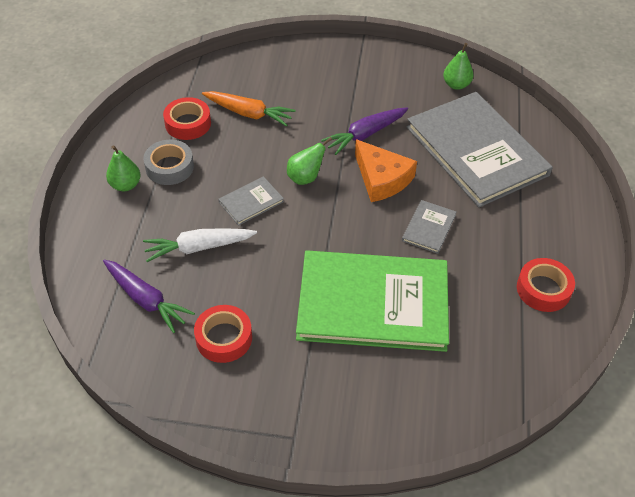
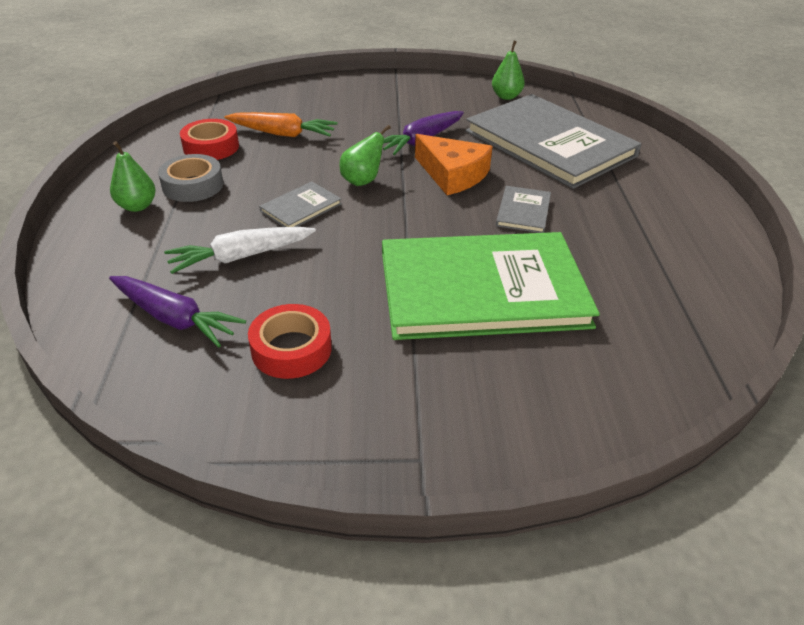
camera: 10 degrees left, 10 degrees down
red tape [517,258,575,312] -> none

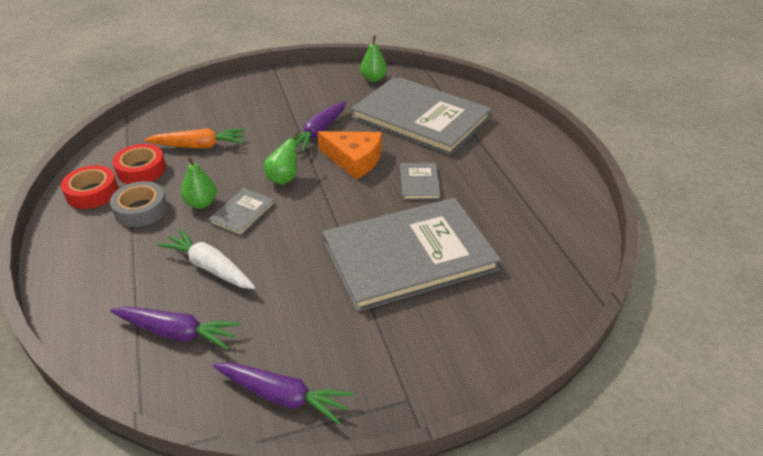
camera: 15 degrees left, 0 degrees up
green pear [110,141,156,212] -> green pear moved to [181,156,217,209]
white carrot [164,227,316,274] -> white carrot turned 75 degrees clockwise [157,228,255,289]
red tape [248,304,332,379] -> red tape moved to [61,165,118,209]
green book [382,232,600,340] -> grey book [323,198,501,312]
none -> purple carrot [213,362,353,425]

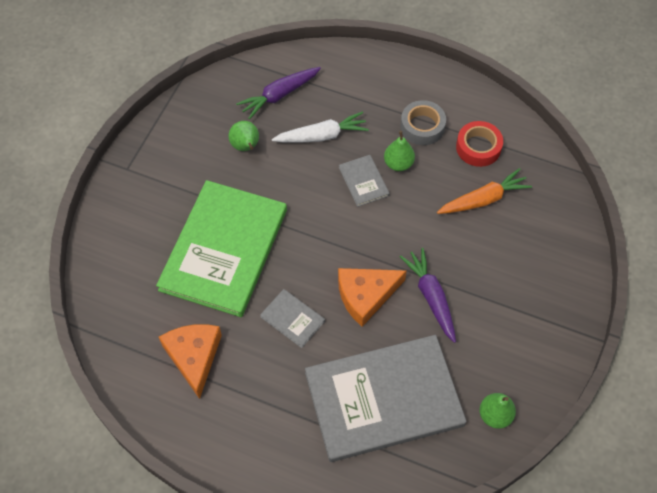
camera: 130 degrees right, 20 degrees up
red tape [61,165,118,209] -> none
orange carrot [144,128,246,148] -> orange carrot turned 150 degrees counterclockwise [437,168,532,214]
purple carrot [213,362,353,425] -> none
green pear [264,131,300,185] -> green pear moved to [228,121,259,151]
grey book [323,198,501,312] -> green book [156,180,287,317]
none -> orange cheese [159,324,222,399]

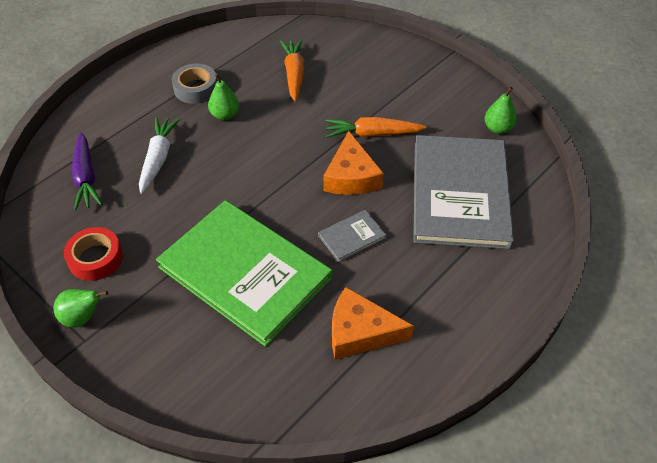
camera: 70 degrees left, 10 degrees down
green pear [228,121,259,151] -> green pear moved to [54,289,108,327]
grey book [339,155,390,207] -> none
purple carrot [400,248,456,343] -> orange carrot [326,117,427,138]
red tape [456,121,503,167] -> red tape moved to [64,227,123,281]

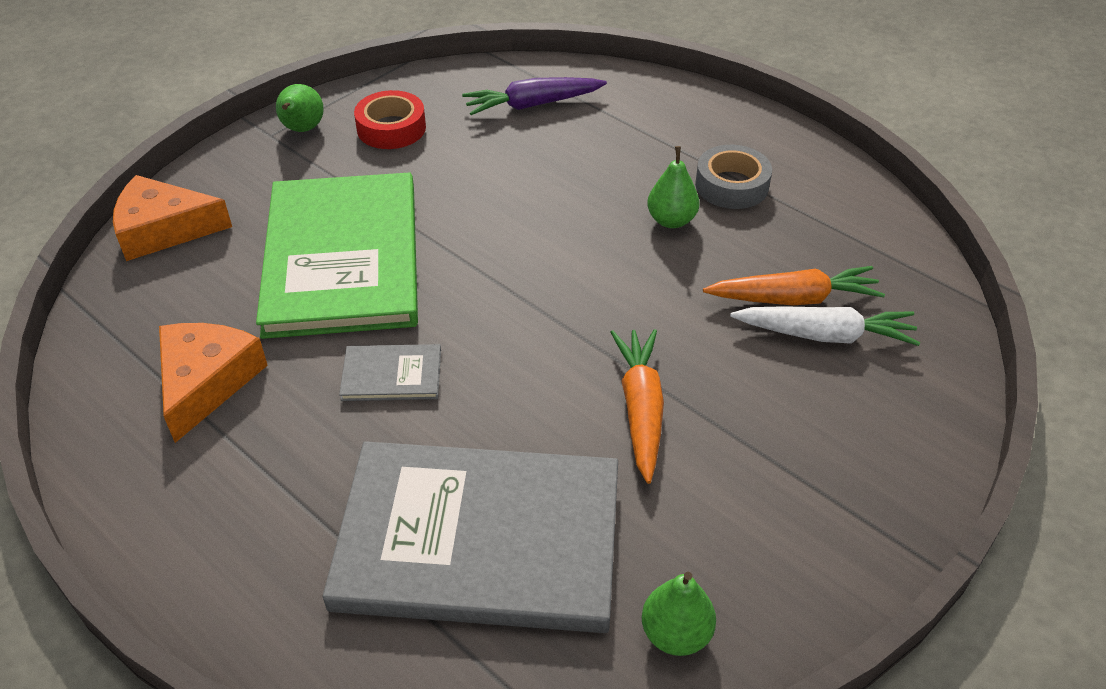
camera: 90 degrees right, 5 degrees down
white carrot [139,117,180,194] -> white carrot moved to [730,306,920,346]
green book [156,200,332,347] -> green book turned 45 degrees counterclockwise [256,172,418,339]
grey book [318,210,387,262] -> grey book turned 60 degrees counterclockwise [339,344,441,401]
orange cheese [323,131,384,195] -> orange cheese moved to [113,175,232,261]

